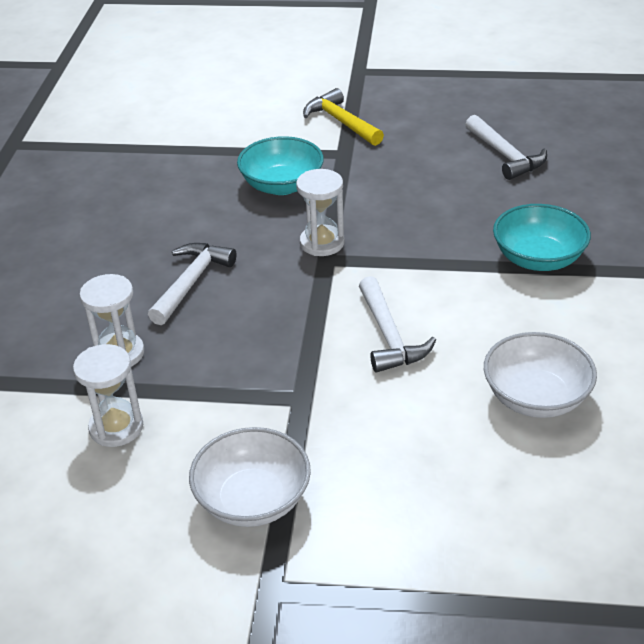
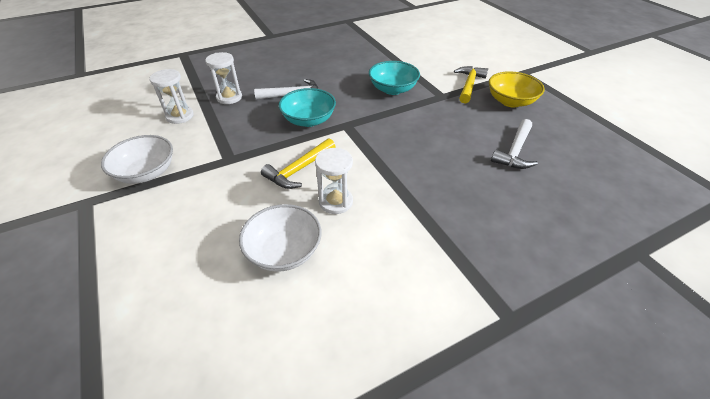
camera: 55 degrees right, 5 degrees up
white hourglass [296,169,345,256] -> white hourglass moved to [315,148,353,214]
white hammer [359,276,436,373] -> yellow hammer [261,138,336,189]
turquoise bowl [493,204,591,271] -> turquoise bowl moved to [279,88,336,127]
none -> yellow bowl [489,71,545,107]

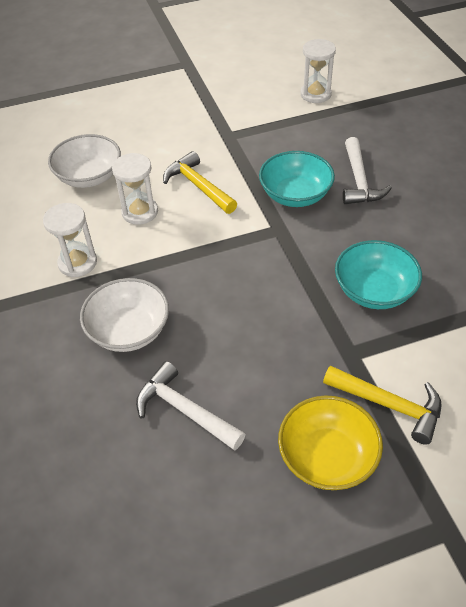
camera: 100 degrees right, 5 degrees up
white bowl [101,135,173,184] -> white bowl moved to [80,278,169,352]
white hourglass [205,52,242,104] -> white hourglass moved to [43,203,97,277]

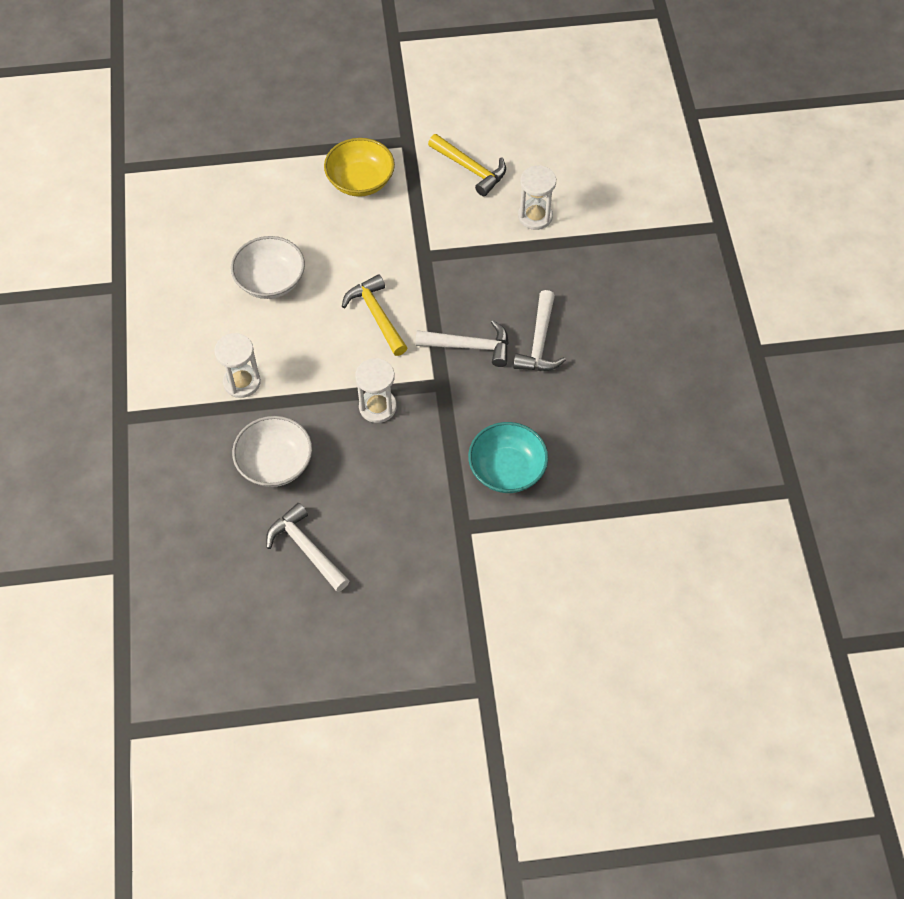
camera: 10 degrees right, 10 degrees up
white hourglass [112,153,158,225] -> white hourglass moved to [355,358,397,423]
turquoise bowl [259,151,335,207] -> white hammer [416,320,509,367]
yellow bowl [278,396,383,490] -> yellow bowl moved to [324,138,395,197]
yellow hammer [323,366,442,445] -> yellow hammer moved to [428,134,506,196]

